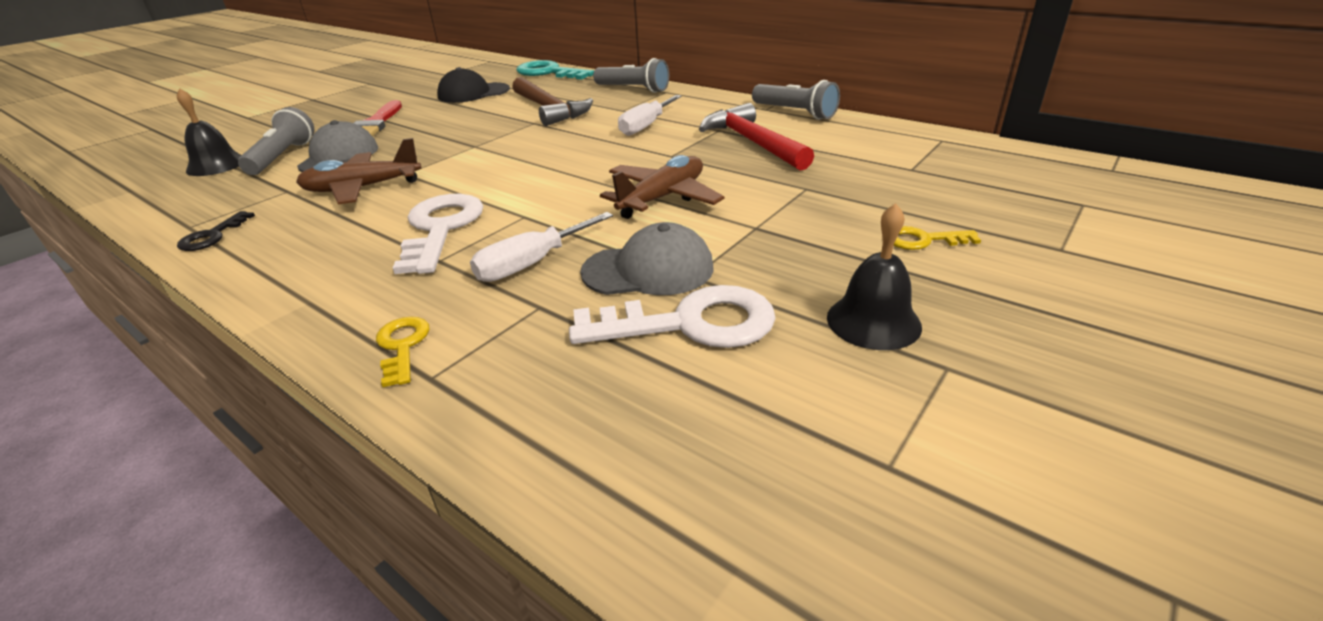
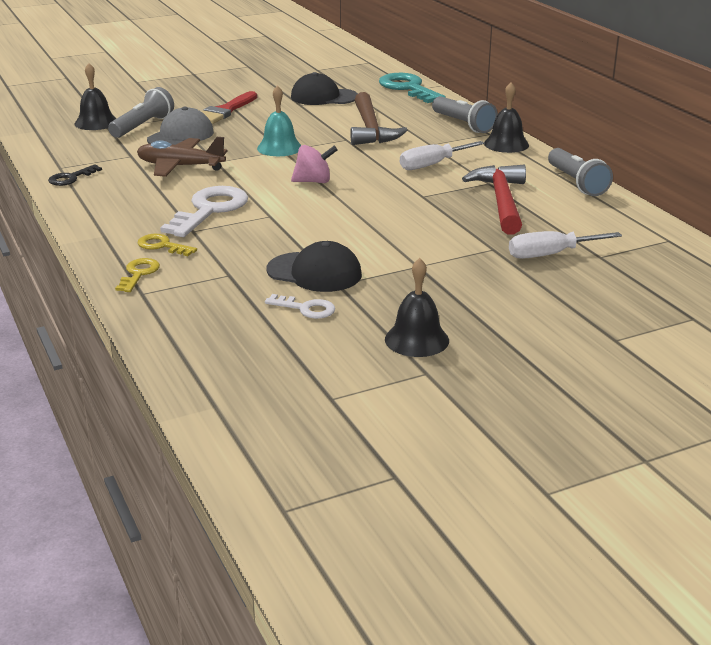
camera: 25 degrees right, 5 degrees down
white screwdriver [470,212,613,282] -> white screwdriver moved to [509,231,622,259]
white key [569,285,776,348] -> white key [265,294,335,319], size x0.52
grey cap [580,222,714,295] -> black cap [266,241,362,292]
brown plane [600,155,724,219] -> none
yellow key [894,226,981,250] -> yellow key moved to [138,234,197,256]
none -> turquoise bell [257,85,301,156]
none -> pink spinning top [291,145,337,183]
none -> black bell [484,82,529,153]

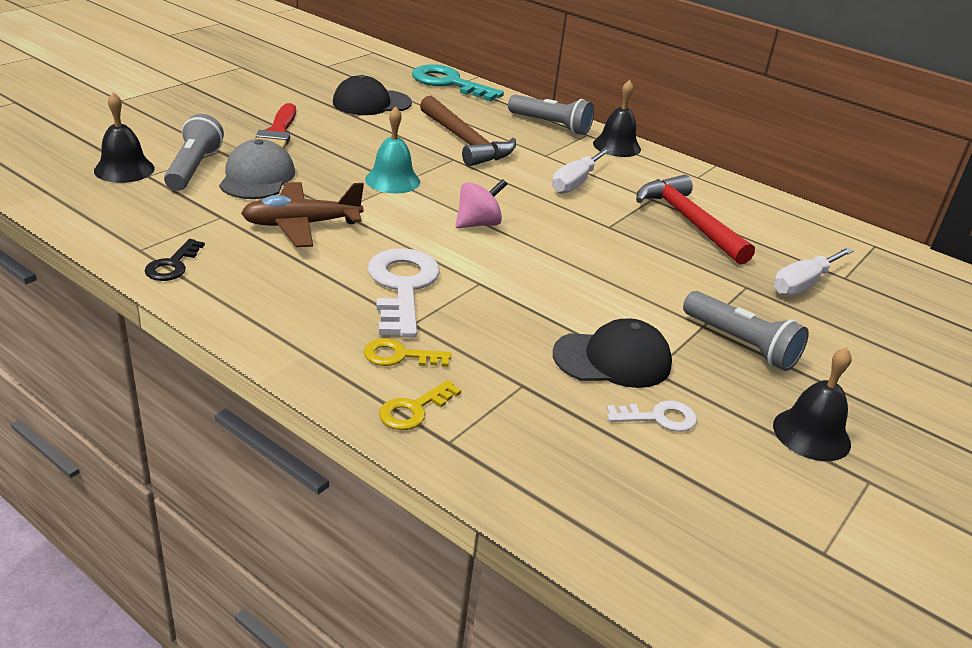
camera: 30 degrees left, 5 degrees up
yellow key [115,258,160,292] -> yellow key turned 120 degrees counterclockwise [379,380,461,430]
grey flashlight [548,148,613,196] -> grey flashlight moved to [683,291,809,371]

